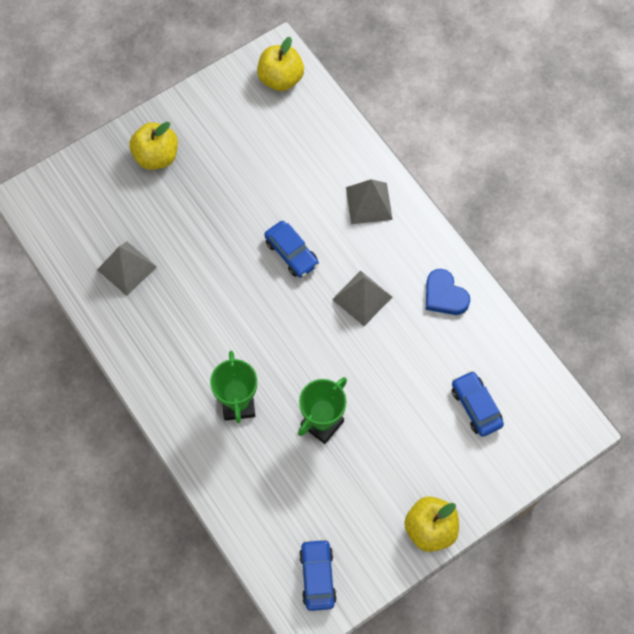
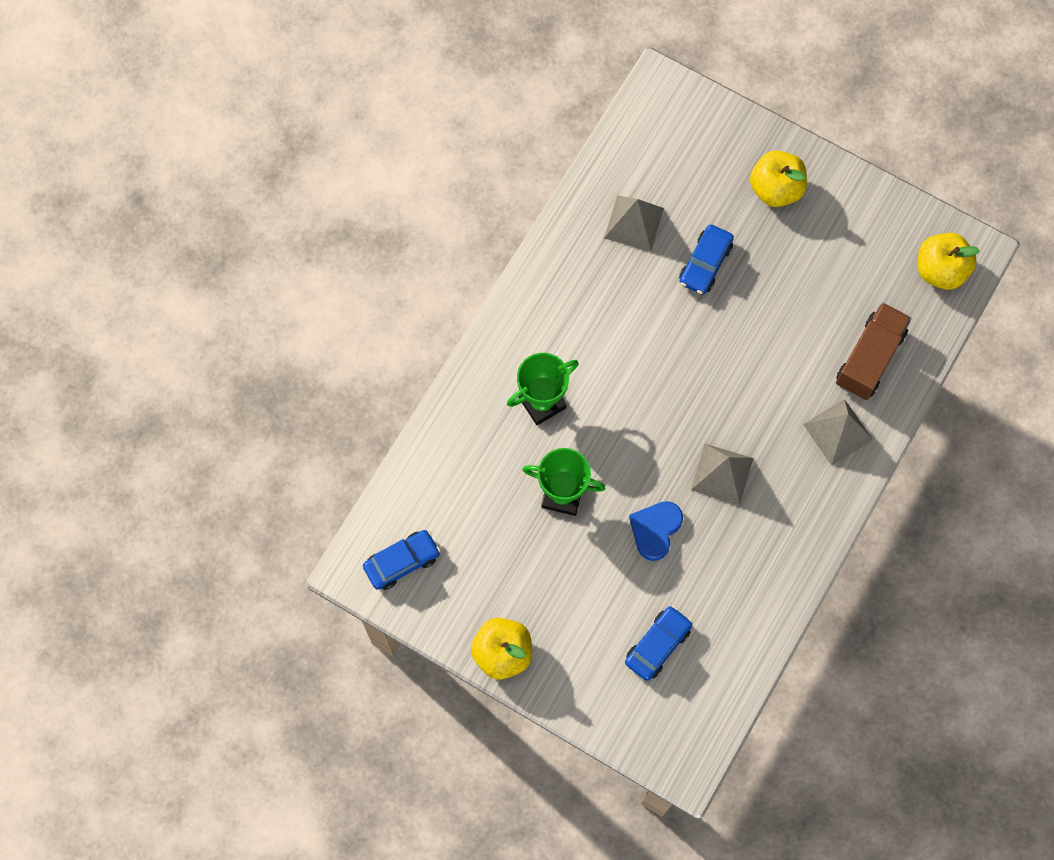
camera: 65 degrees right, 5 degrees up
blue car [264,221,319,278] -> blue car moved to [679,224,734,295]
blue heart [426,269,470,315] -> blue heart moved to [629,501,683,561]
none -> brown truck [836,302,912,400]

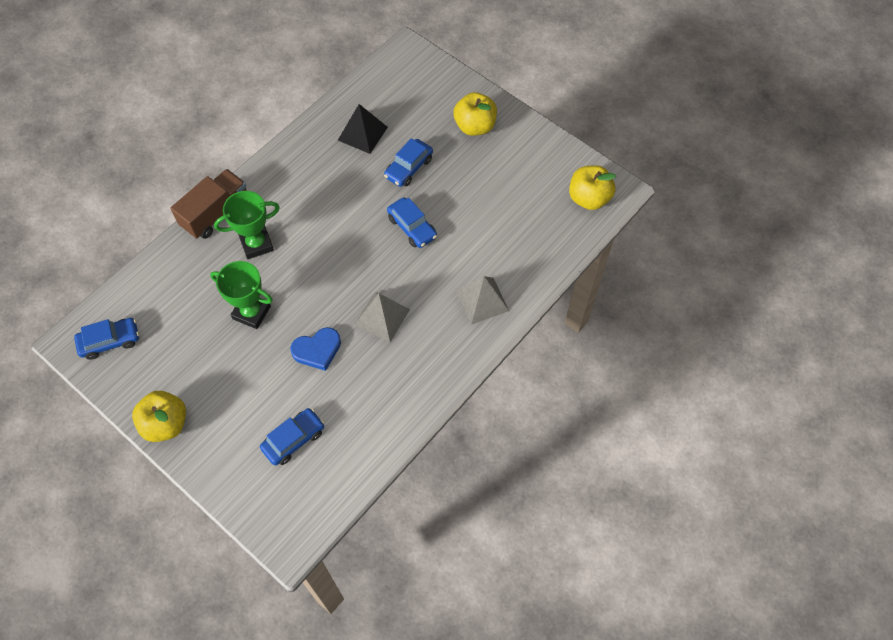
camera: 10 degrees right, 10 degrees down
grey pyramid [604,195,664,251] -> black pyramid [338,104,388,154]
blue heart [629,501,683,561] -> blue heart turned 150 degrees counterclockwise [290,327,341,371]
brown truck [836,302,912,400] -> brown truck moved to [170,169,247,239]
none -> blue car [387,197,437,248]

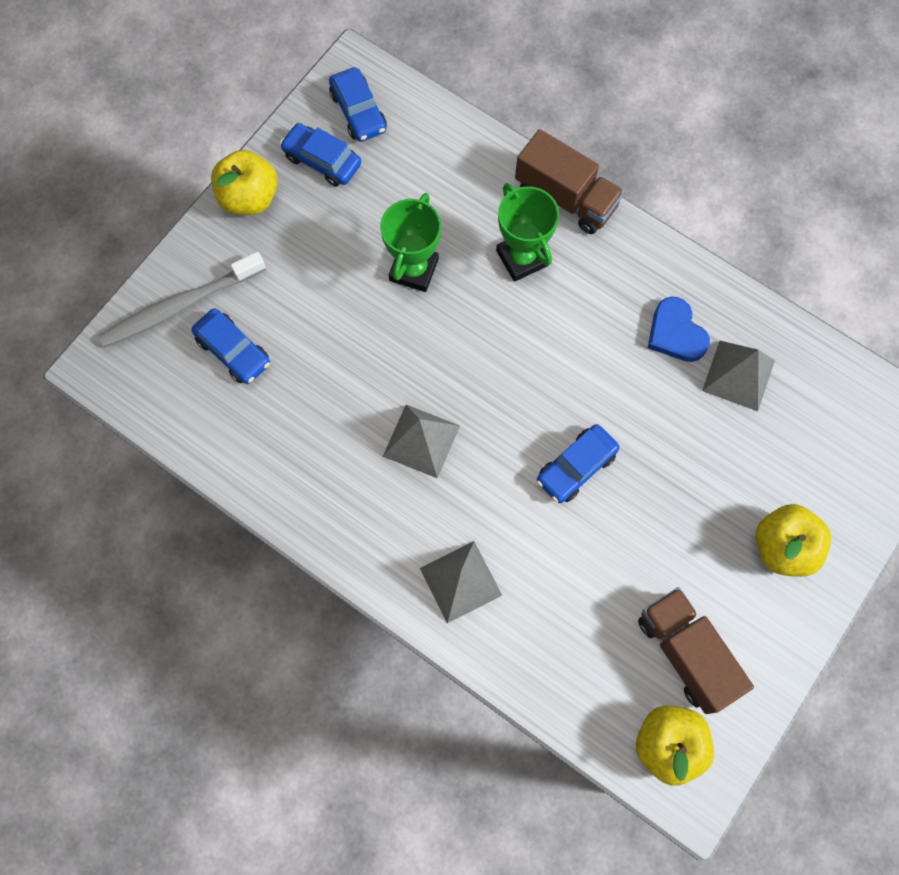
camera: 85 degrees right, 10 degrees up
blue heart [290,327,341,371] -> blue heart moved to [648,297,710,362]
black pyramid [338,104,388,154] -> grey pyramid [702,341,775,411]
blue car [384,139,433,187] -> blue car moved to [280,123,361,187]
none -> grey toothbrush [98,252,266,348]
none -> brown truck [638,587,754,714]

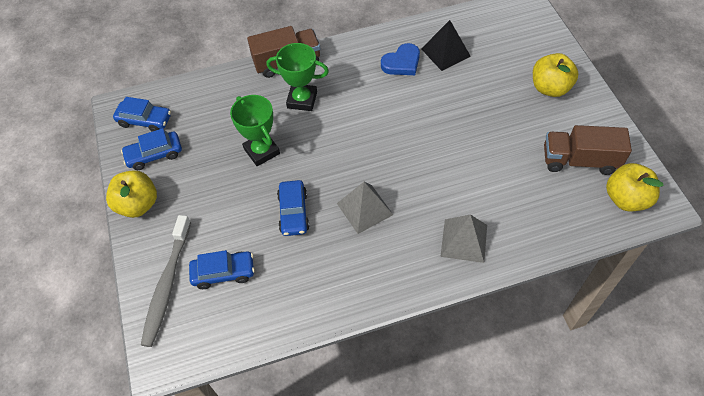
camera: 50 degrees left, 15 degrees down
blue car [537,424,620,503] -> blue car moved to [277,180,310,236]
blue heart [648,297,710,362] -> blue heart turned 45 degrees counterclockwise [381,43,420,75]
grey pyramid [702,341,775,411] -> black pyramid [421,20,471,71]

